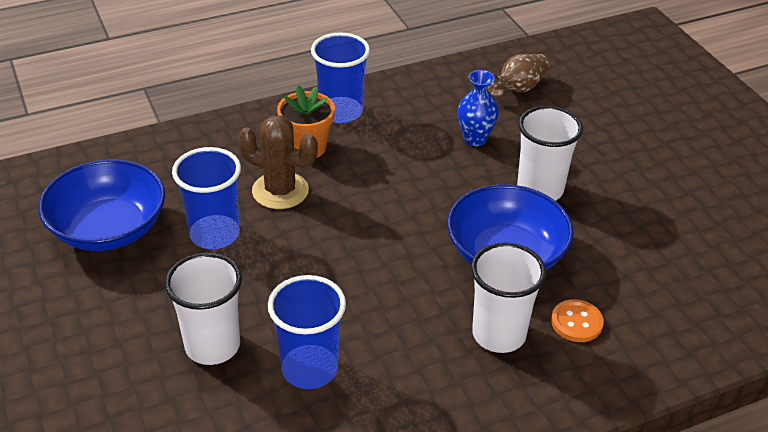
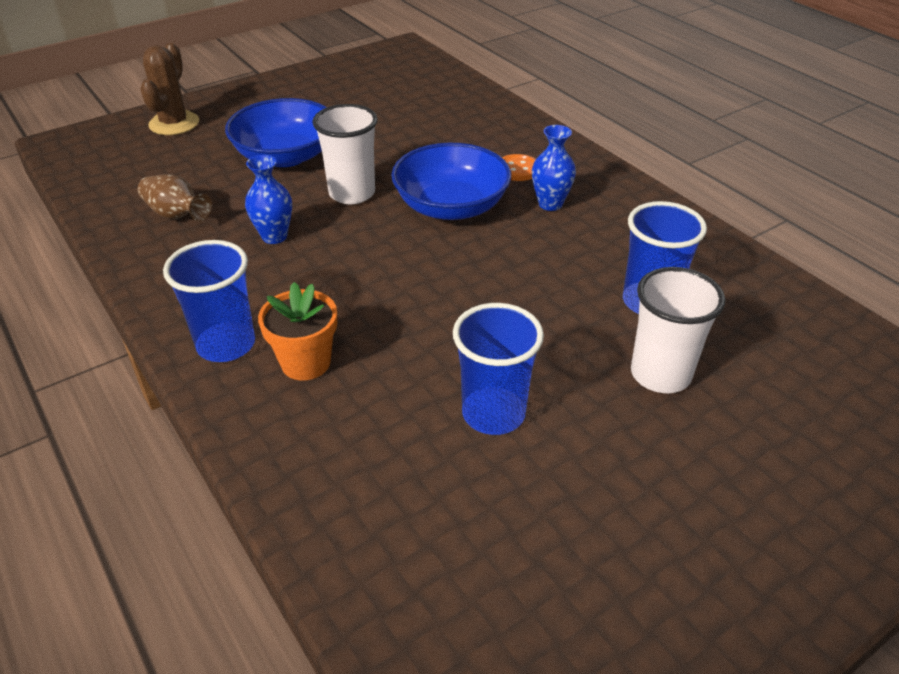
camera: 100 degrees left, 0 degrees up
blue bowl [38,159,165,251] -> blue bowl moved to [225,98,327,167]
brown cactus [238,116,318,209] -> brown cactus moved to [140,43,199,135]
white cup [471,242,546,353] -> blue vase [532,125,576,211]

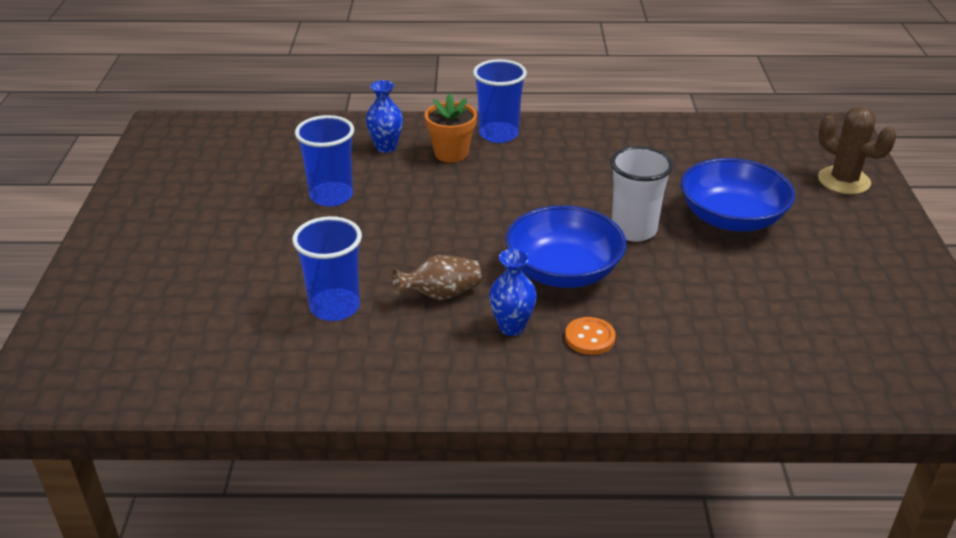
camera: 125 degrees right, 5 degrees down
brown vase [138,174,212,221] -> brown vase moved to [392,255,482,300]
blue vase [245,155,292,244] -> blue vase moved to [366,80,403,153]
white cup [631,267,725,393] -> none

